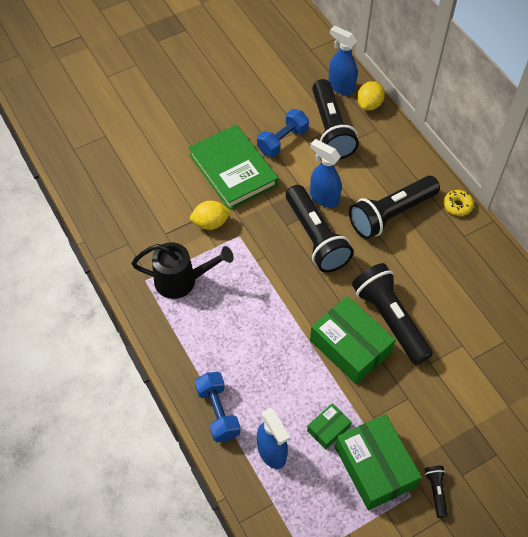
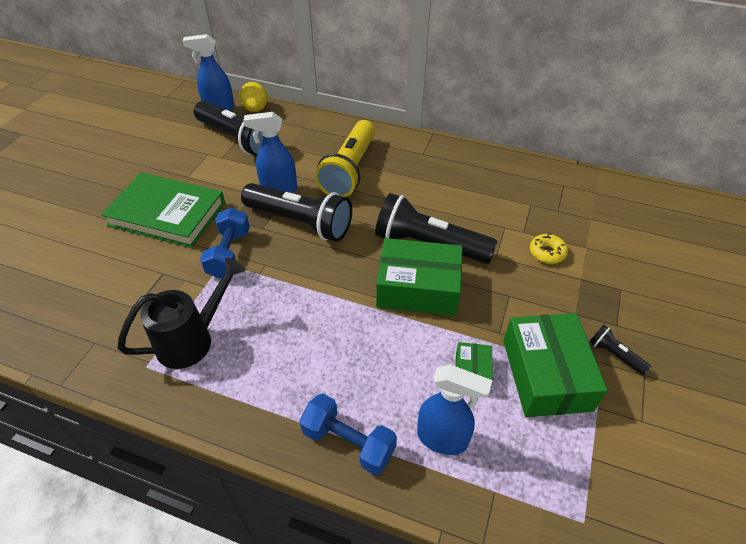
camera: 40 degrees left, 10 degrees down
yellow lemon [190,201,232,230] -> none
blue dumbbell [257,109,309,157] -> blue dumbbell moved to [200,208,250,279]
green box [335,414,422,510] -> green box turned 60 degrees clockwise [503,313,608,417]
black flashlight [349,176,440,239] -> yellow flashlight [315,120,375,197]
yellow donut [443,190,474,216] -> yellow donut moved to [530,233,568,264]

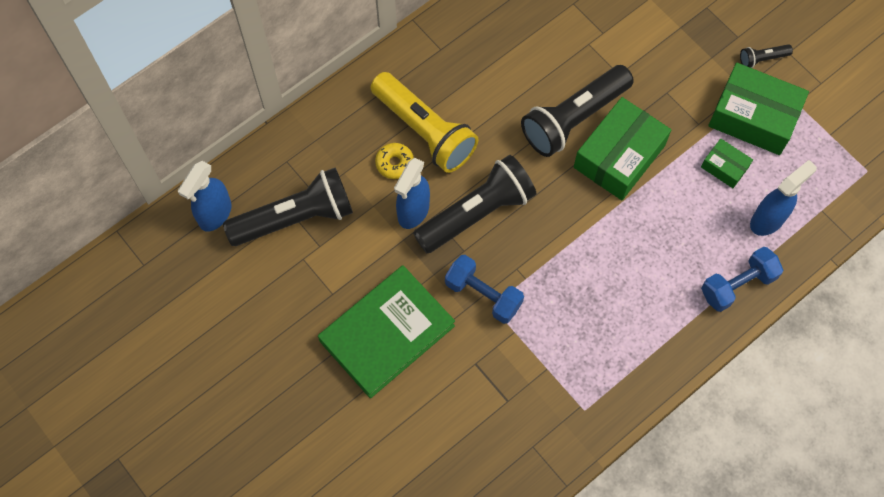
camera: 60 degrees left, 20 degrees up
black watering can [118,258,245,369] -> none
yellow lemon [239,82,268,112] -> none
yellow donut [530,233,568,264] -> yellow donut moved to [375,143,414,179]

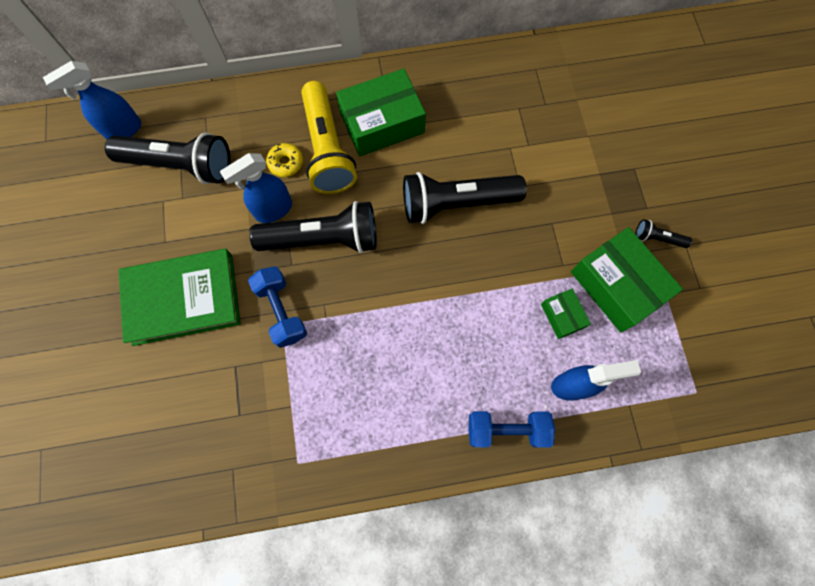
camera: 30 degrees right, 5 degrees up
green box [574,97,671,200] -> green box moved to [336,69,426,156]

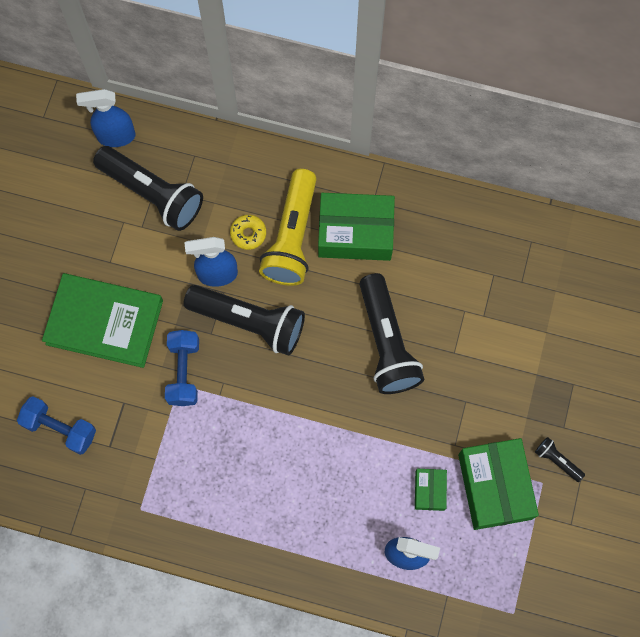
camera: 25 degrees right, 0 degrees up
black flashlight [403,172,527,224] -> black flashlight turned 120 degrees counterclockwise [359,273,424,394]
blue dumbbell [468,411,555,448] -> blue dumbbell moved to [17,396,96,455]

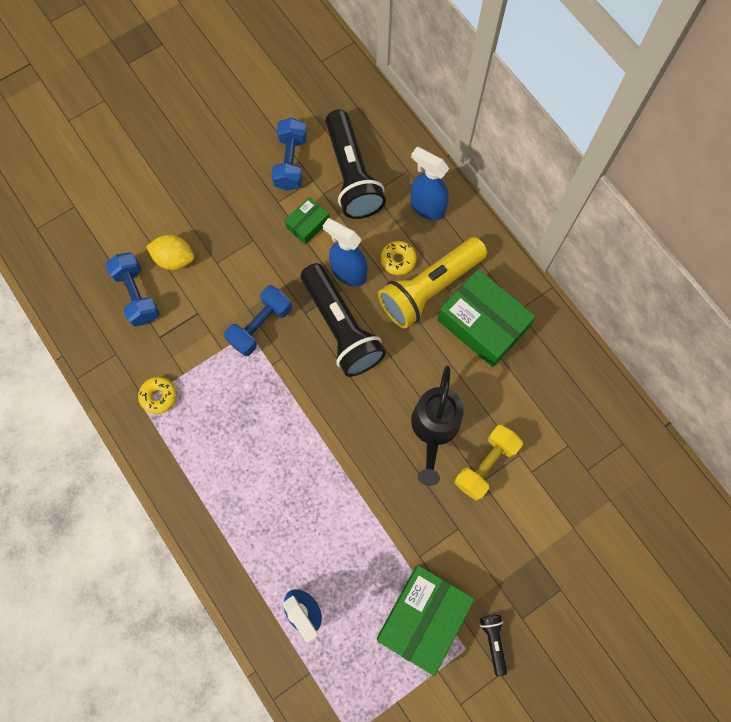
camera: 40 degrees right, 0 degrees up
green book [42,273,163,368] -> none
blue spray bottle [76,89,135,147] -> blue spray bottle moved to [410,147,449,220]
black flashlight [359,273,424,394] -> black watering can [411,366,464,486]
green box [415,469,447,511] -> green box moved to [285,197,329,245]
none -> yellow donut [138,377,177,414]
none -> yellow lemon [146,235,194,270]
none -> blue dumbbell [271,118,307,191]
none -> yellow dumbbell [455,425,523,500]

